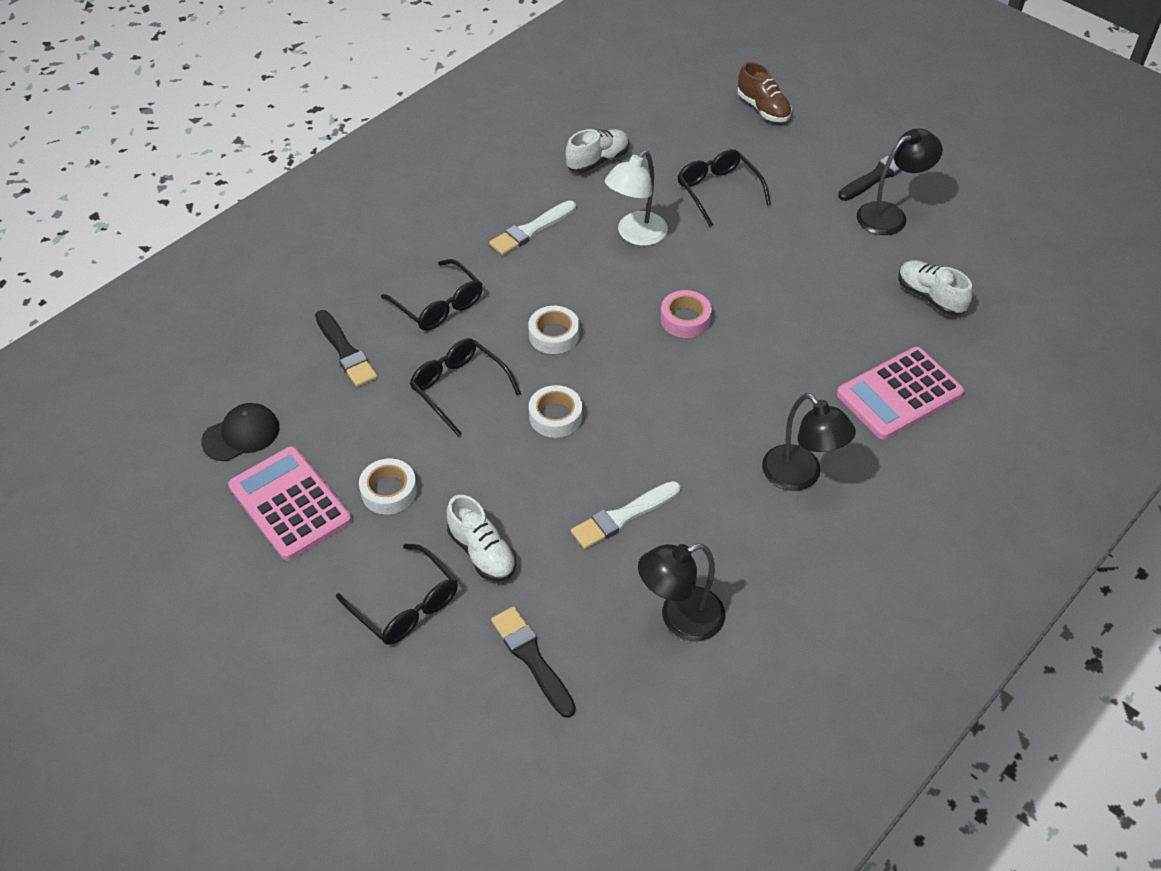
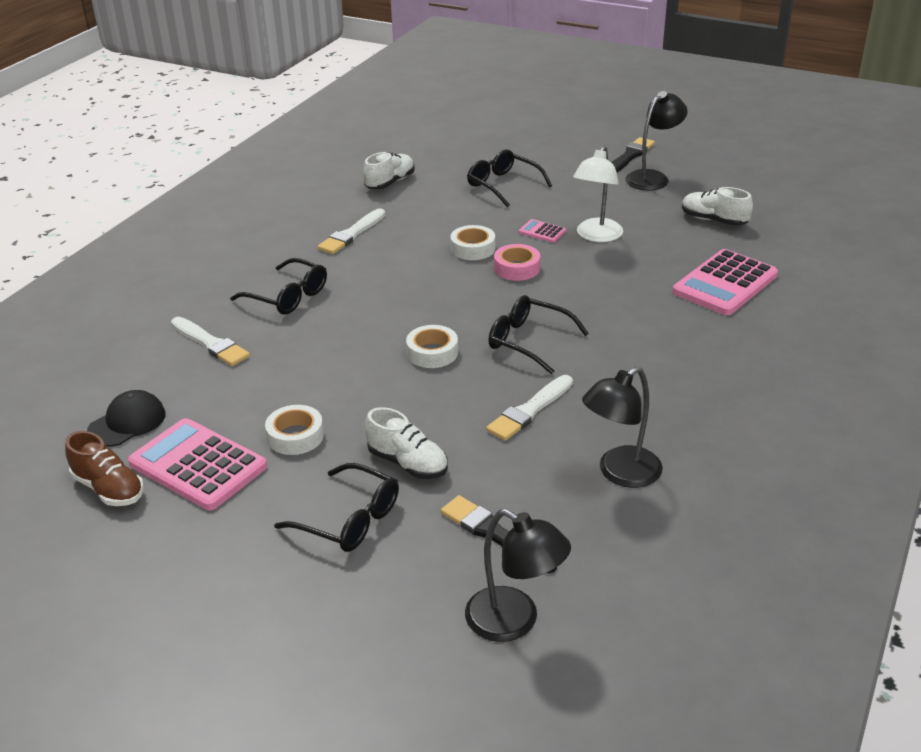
camera: 15 degrees left, 15 degrees down
black brush [315,310,377,387] -> white brush [171,317,250,366]
black glasses [410,338,521,436] -> black glasses moved to [488,295,589,374]
white tape [528,306,579,354] -> white tape moved to [450,225,495,260]
white lamp [605,151,668,246] -> white lamp moved to [573,146,623,242]
brown shoe [737,62,792,122] -> brown shoe moved to [65,431,144,506]
black lamp [762,393,856,491] -> black lamp moved to [465,509,571,642]
none -> pink calculator [519,219,566,243]

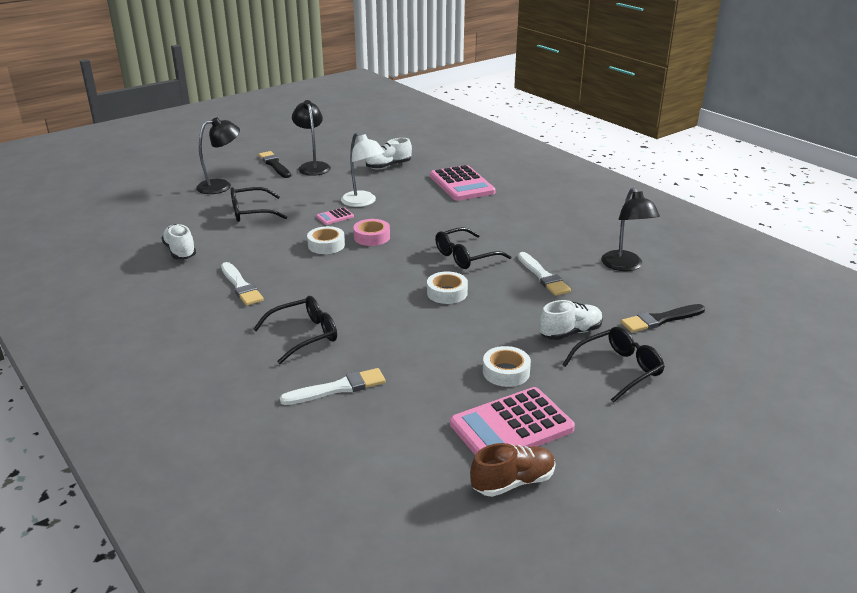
camera: 65 degrees left, 5 degrees down
black cap [87,390,166,447] -> none
black lamp [465,509,571,642] -> black lamp moved to [196,117,240,194]

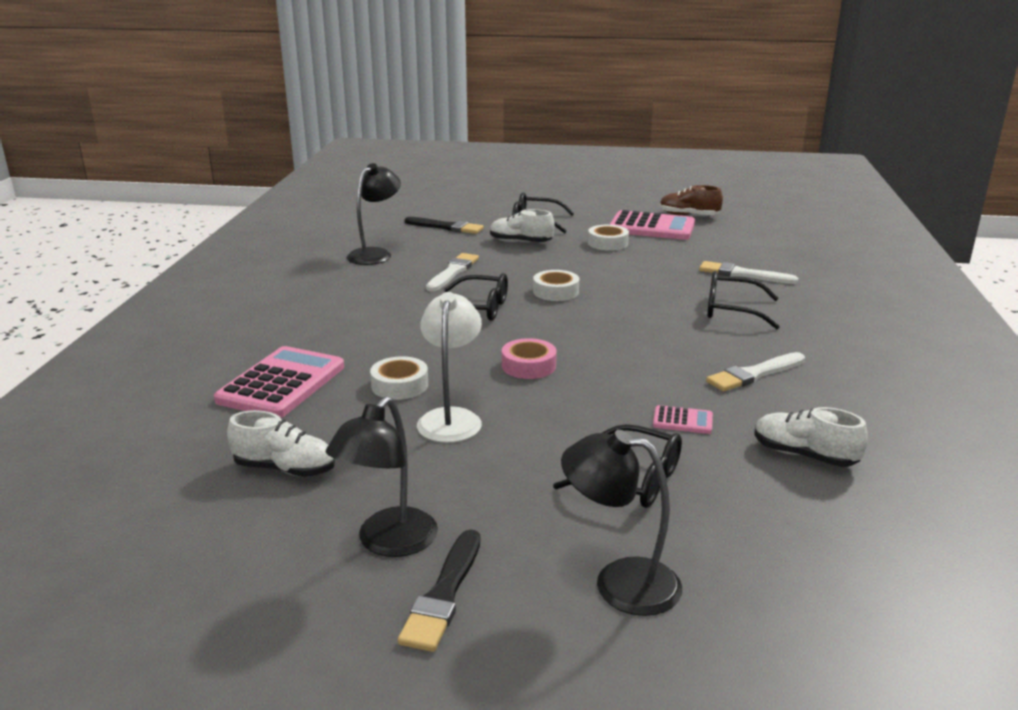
camera: 135 degrees left, 5 degrees down
white shoe [161,224,196,259] -> white shoe turned 105 degrees clockwise [754,407,868,467]
white brush [221,262,264,306] -> white brush turned 135 degrees counterclockwise [706,352,805,392]
white tape [307,226,345,254] -> white tape moved to [370,356,428,400]
pink calculator [316,207,354,225] -> pink calculator moved to [653,405,713,434]

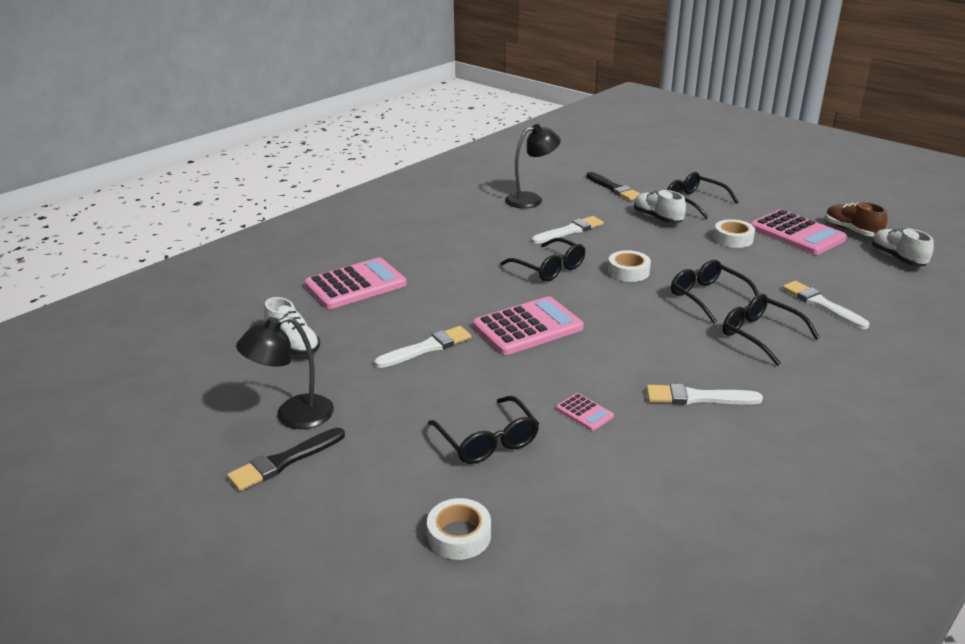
camera: 35 degrees right, 5 degrees up
white tape [370,356,428,400] -> white tape moved to [427,498,491,560]
white lamp [417,292,482,443] -> white brush [374,326,471,368]
pink tape [502,338,557,379] -> pink calculator [473,296,584,355]
black lamp [561,430,682,616] -> none
white shoe [754,407,868,467] -> white shoe moved to [872,228,934,266]
none -> black glasses [671,260,759,323]

